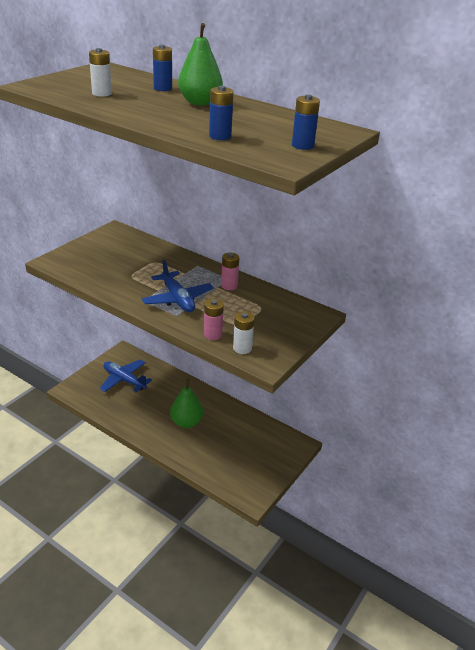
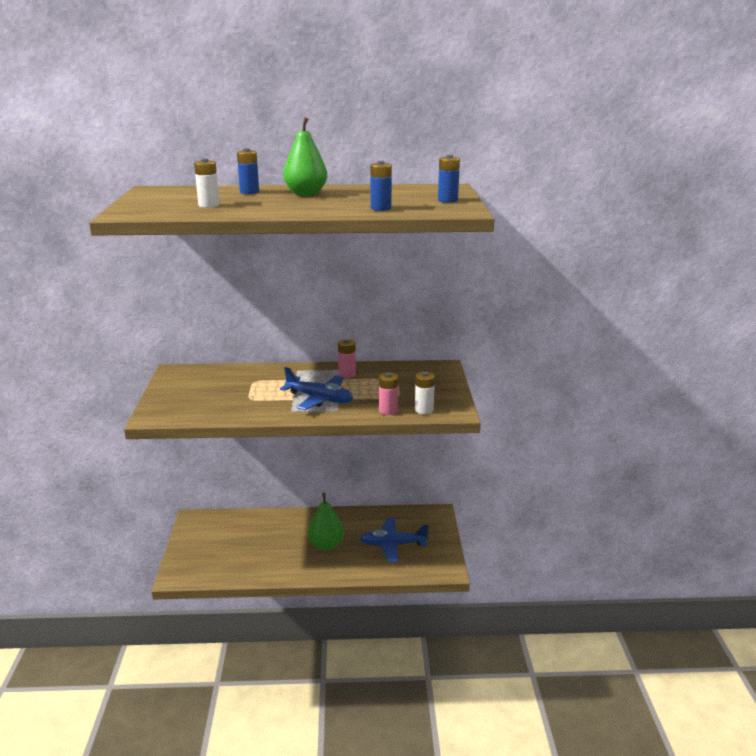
camera: 35 degrees left, 10 degrees down
blue plane [99,359,152,392] -> blue plane moved to [360,518,429,562]

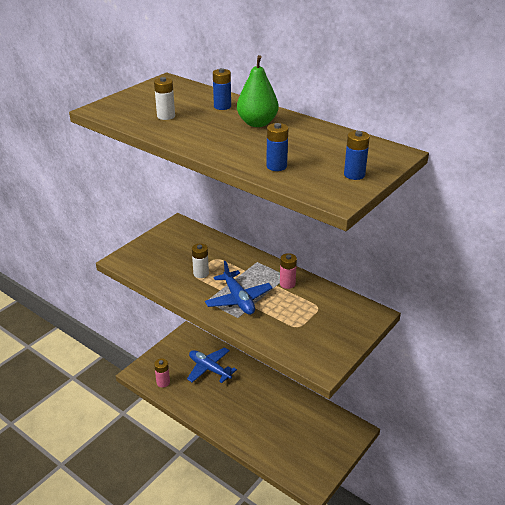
camera: 40 degrees right, 10 degrees up
green pear [308,493,344,550] -> none
blue plane [360,518,429,562] -> blue plane moved to [187,347,237,383]
pink battery [379,372,398,415] -> pink battery moved to [154,358,170,387]
white battery [415,372,435,414] -> white battery moved to [192,243,209,278]

